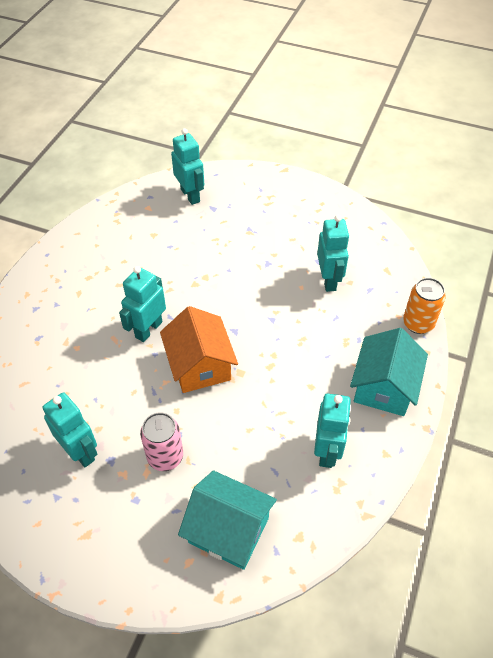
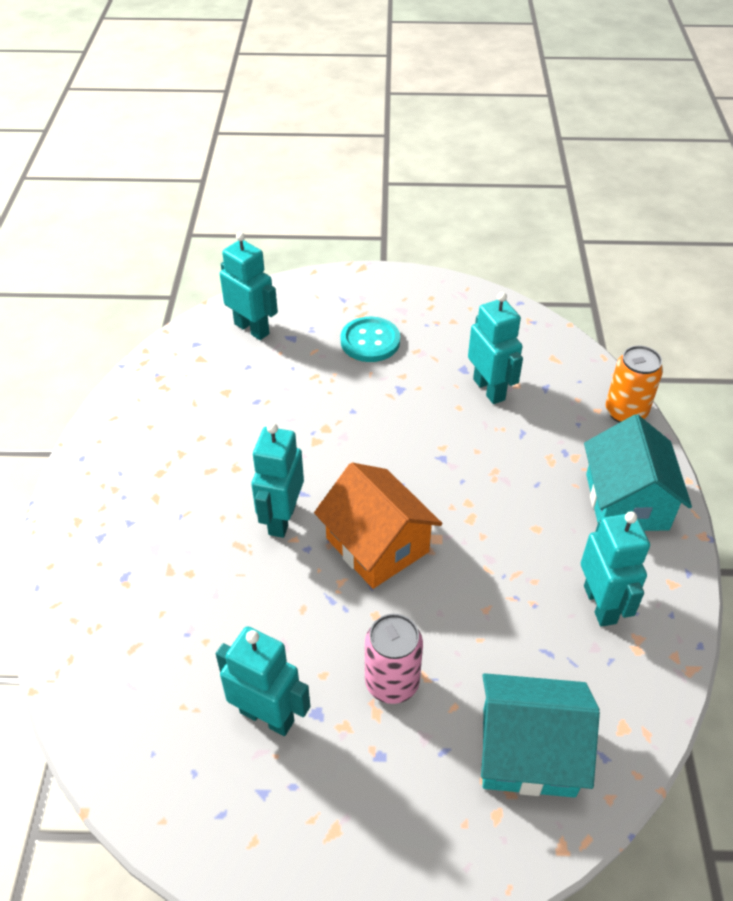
camera: 20 degrees left, 5 degrees down
none -> turquoise button [340,317,400,362]

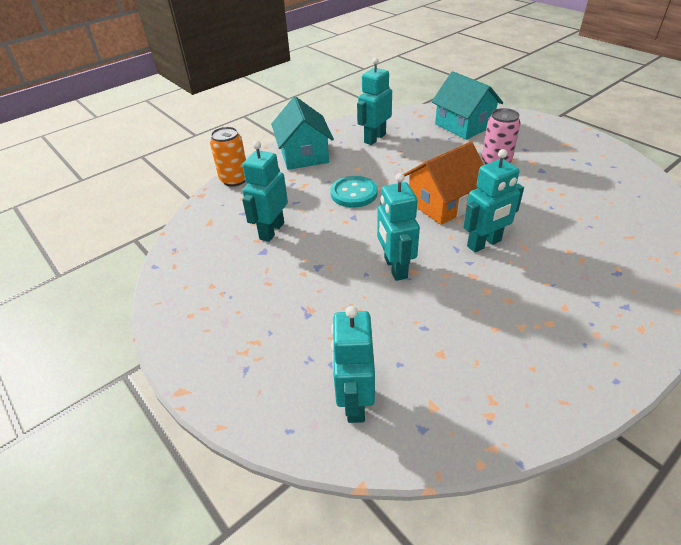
camera: 130 degrees left, 5 degrees down
turquoise robot [216,626,310,736] -> turquoise robot moved to [377,173,420,281]
orange house [314,462,442,589] -> orange house turned 45 degrees clockwise [403,142,483,225]
turquoise button [340,317,400,362] -> turquoise button moved to [330,176,378,208]
turquoise house [584,414,692,531] -> turquoise house turned 60 degrees counterclockwise [271,96,334,170]

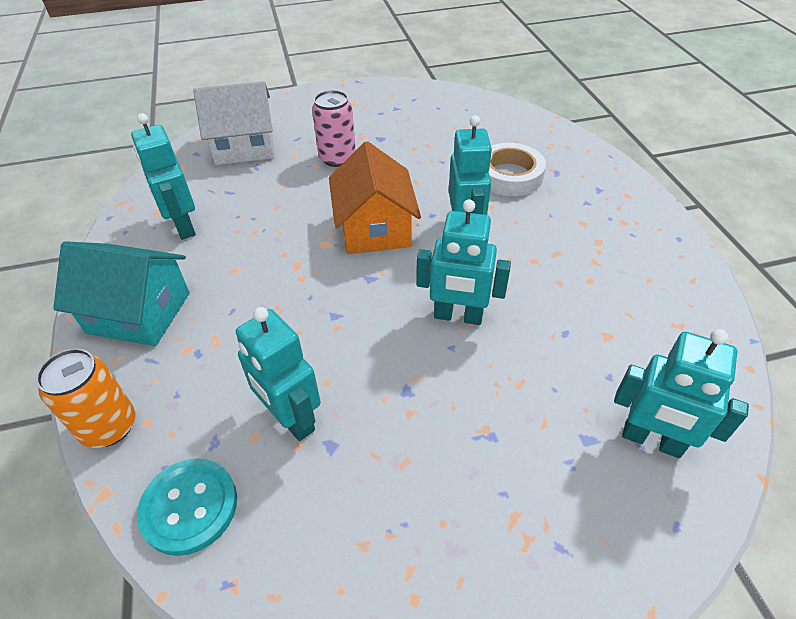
camera: 65 degrees left, 5 degrees up
turquoise button [330,176,378,208] -> turquoise button moved to [137,459,237,556]
turquoise house [432,71,503,140] -> white house [194,81,274,165]
none -> white tape [488,143,546,196]

